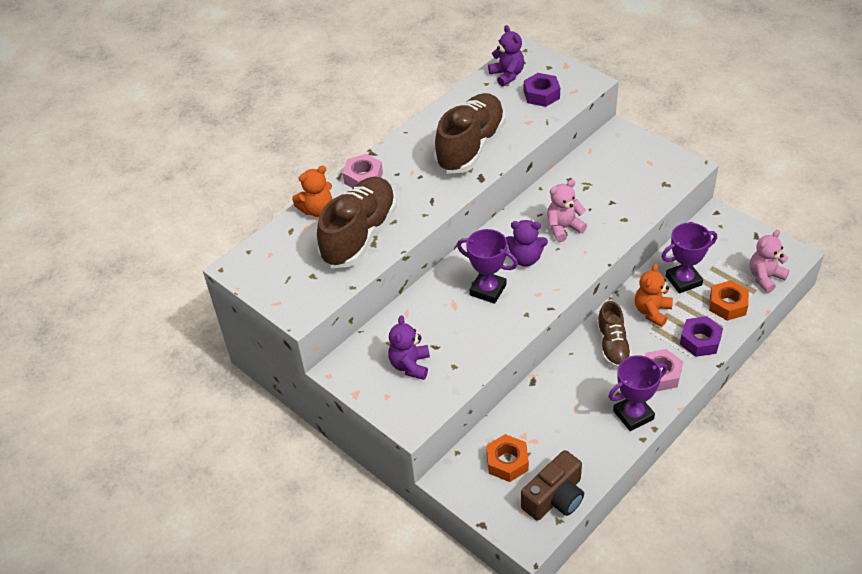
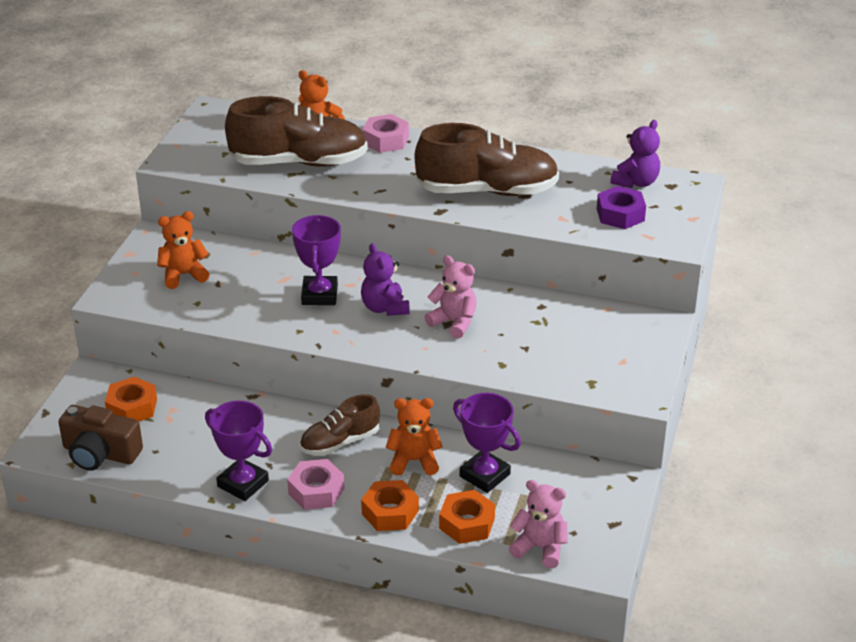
camera: 60 degrees right, 10 degrees down
purple teddy bear [388,315,430,380] -> orange teddy bear [157,211,209,289]
purple nut [680,316,723,357] -> orange nut [361,480,419,531]

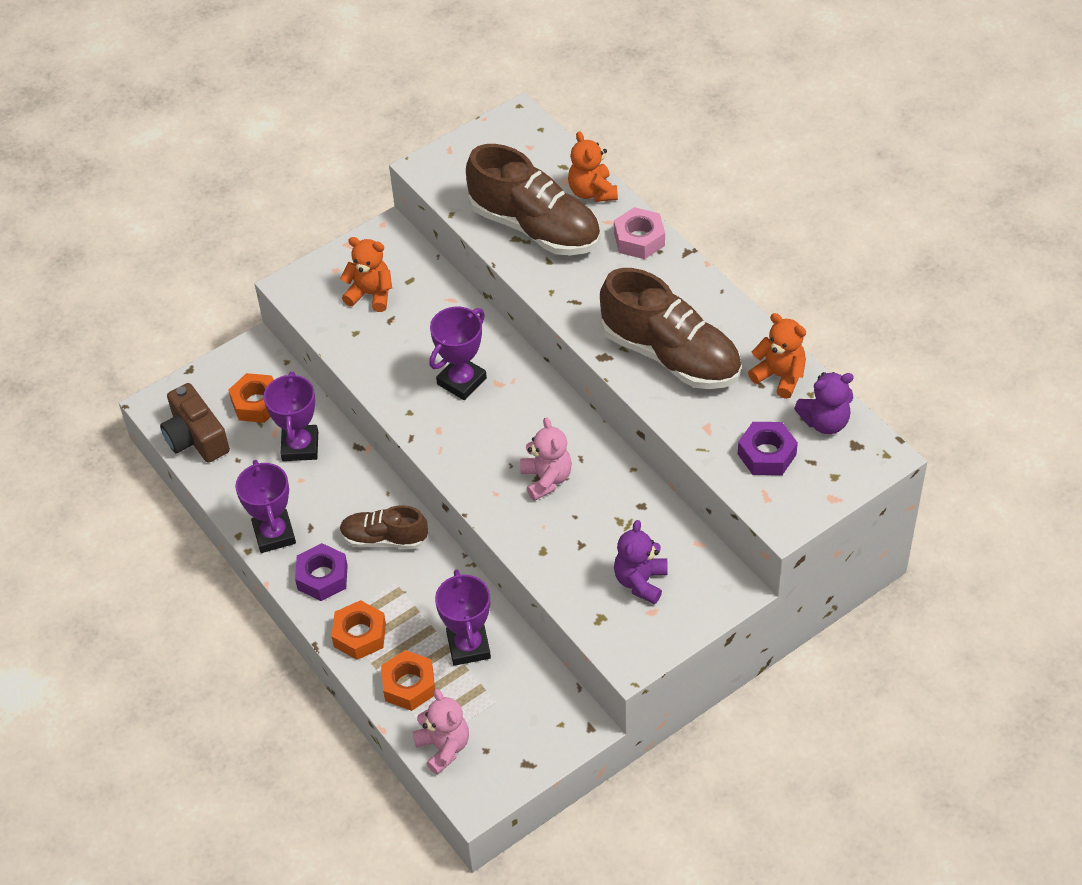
camera: 40 degrees right, 15 degrees up
pink nut [287,459,344,510] -> purple nut [295,543,348,601]
purple teddy bear [361,243,410,316] -> purple teddy bear moved to [614,520,668,605]
orange teddy bear [386,398,443,476] -> orange teddy bear moved to [748,313,806,399]
none -> purple trophy [263,371,318,461]

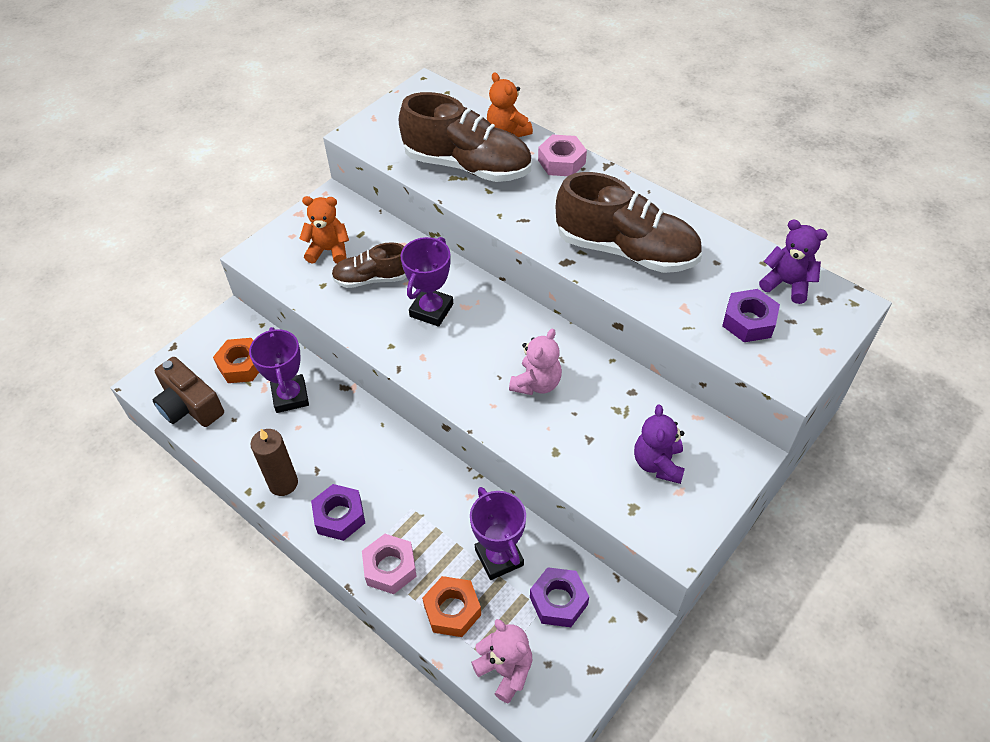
camera: 15 degrees left, 0 degrees up
purple trophy [235,460,296,553] -> brown candle [251,429,298,496]
orange nut [331,600,386,660] -> pink nut [362,534,417,594]
brown shoe [339,505,428,549] -> brown shoe moved to [331,242,407,288]
pink teddy bear [520,417,572,501] -> pink teddy bear turned 60 degrees clockwise [509,329,562,395]
orange teddy bear [748,313,806,399] -> none
purple teddy bear [794,372,854,434] -> purple teddy bear turned 120 degrees counterclockwise [759,220,828,304]
none -> purple nut [530,567,589,627]

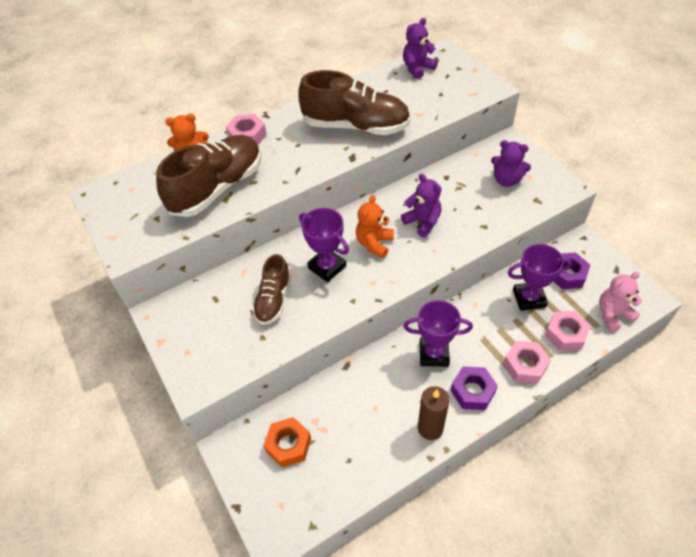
camera: 70 degrees left, 0 degrees up
brown camera [153,357,224,427] -> none
purple trophy [249,327,309,413] -> purple trophy moved to [403,300,473,367]
orange teddy bear [299,196,349,264] -> orange teddy bear moved to [356,195,394,259]
orange nut [422,576,481,637] -> pink nut [545,311,591,351]
pink teddy bear [509,329,562,395] -> purple teddy bear [401,174,442,237]
brown shoe [556,172,702,273] -> brown shoe turned 60 degrees clockwise [298,70,410,135]
purple nut [722,289,780,342] -> none

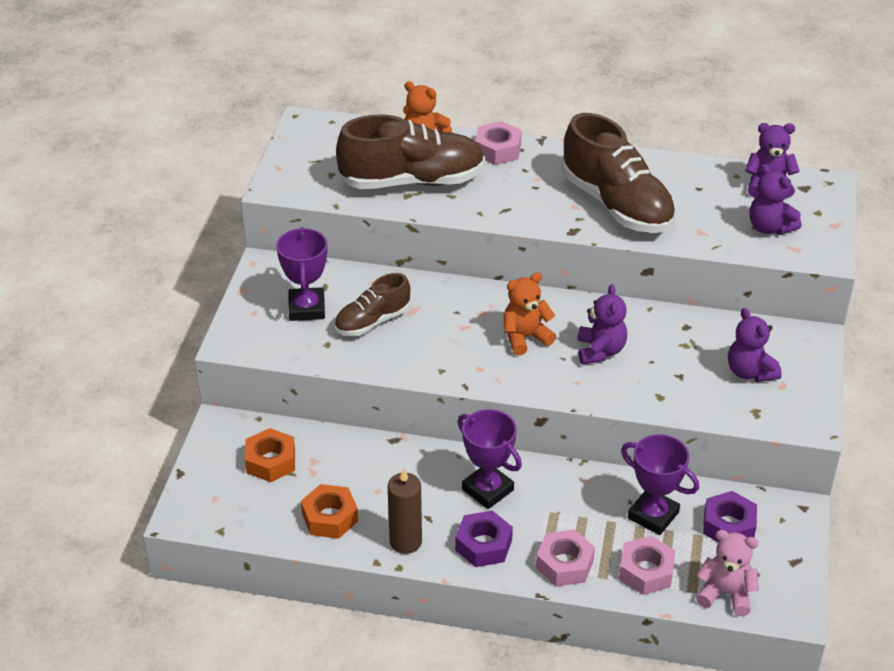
camera: 40 degrees right, 10 degrees down
purple trophy [299,208,349,282] -> purple trophy moved to [276,227,327,321]
none -> orange nut [301,484,358,539]
none -> purple teddy bear [749,164,801,235]

